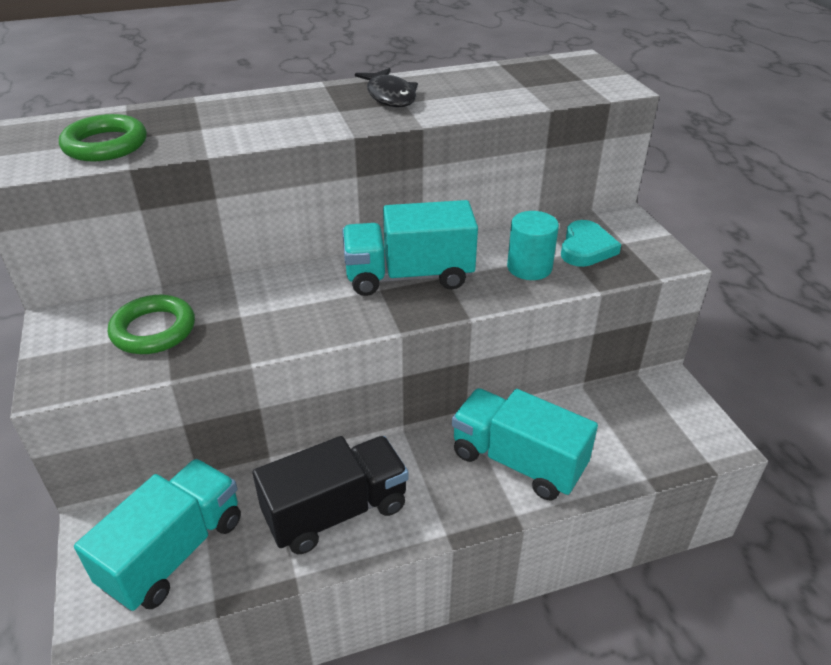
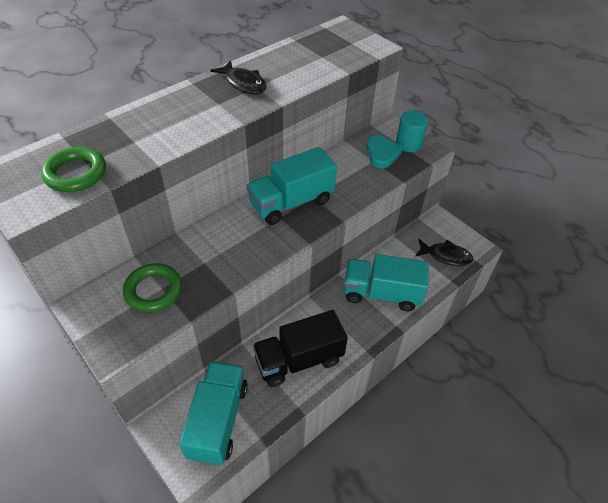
camera: 25 degrees left, 10 degrees up
black truck [253,436,409,554] -> black truck turned 150 degrees counterclockwise [253,310,348,387]
turquoise cylinder [507,211,559,280] -> turquoise cylinder moved to [396,110,428,152]
none -> black fish [415,239,473,266]

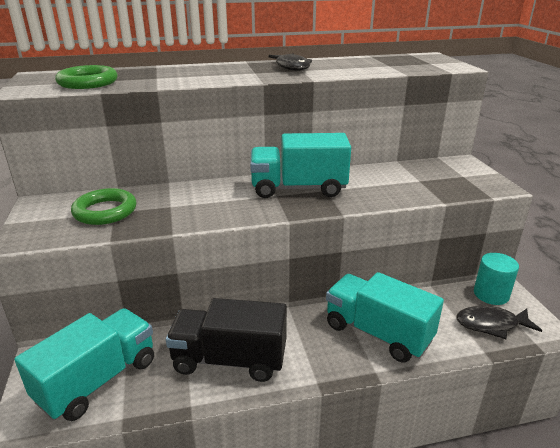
camera: 30 degrees right, 20 degrees down
turquoise heart [366,135,403,168] -> none
turquoise cylinder [396,110,428,152] -> turquoise cylinder moved to [474,253,519,305]
black fish [415,239,473,266] -> black fish turned 135 degrees clockwise [456,306,542,339]

